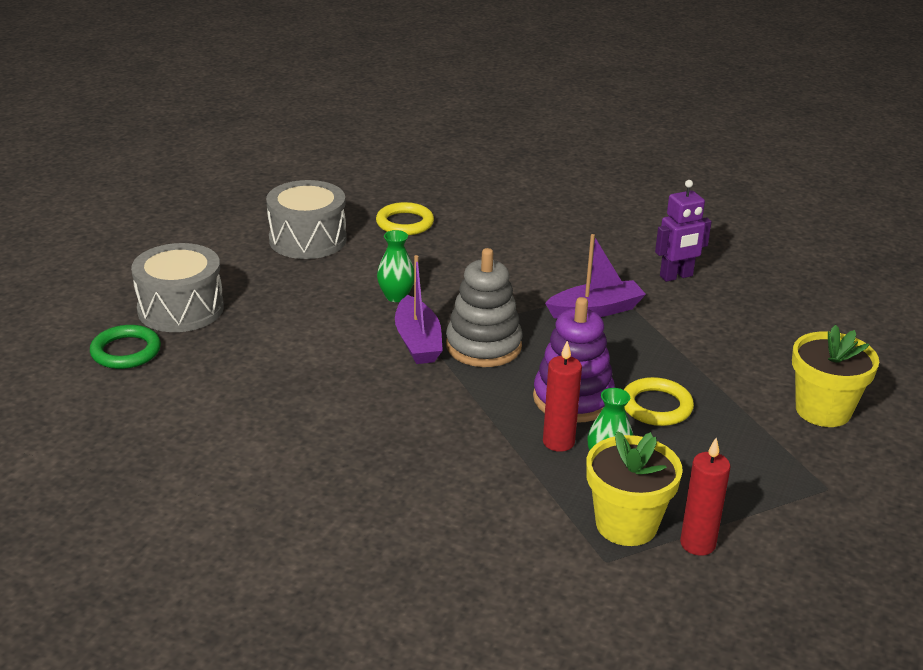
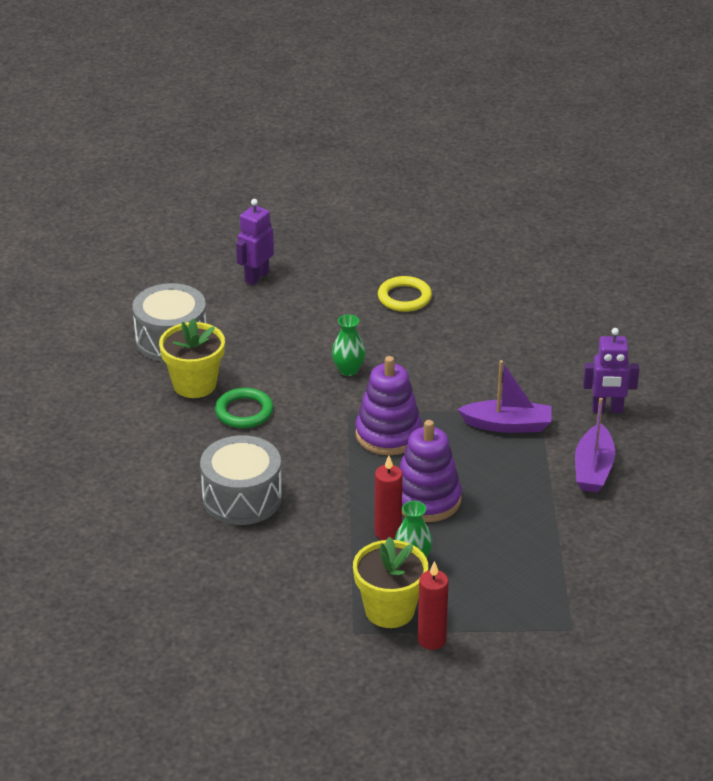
camera: 25 degrees right, 5 degrees up
green ring [90,325,161,369] -> green ring moved to [215,388,273,428]
grey drum [266,180,347,259] -> grey drum moved to [200,435,282,525]
purple boat [395,255,443,364] -> purple boat moved to [575,397,615,492]
grey stacking toy [446,248,522,367] -> purple stacking toy [355,356,422,455]
yellow ring [624,377,694,426] -> none
yellow flower pot [792,325,879,427] -> yellow flower pot moved to [159,319,225,398]
none -> purple robot [236,199,274,285]

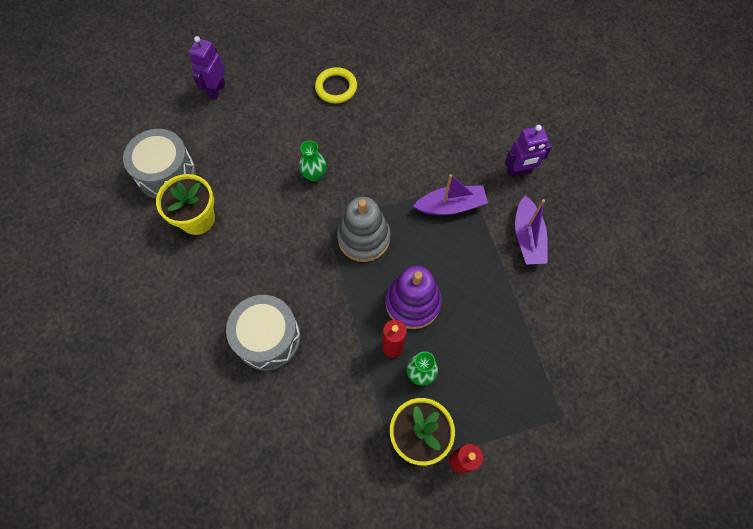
camera: 15 degrees left, 30 degrees up
green ring [215,388,273,428] -> none
purple stacking toy [355,356,422,455] -> grey stacking toy [337,197,391,262]

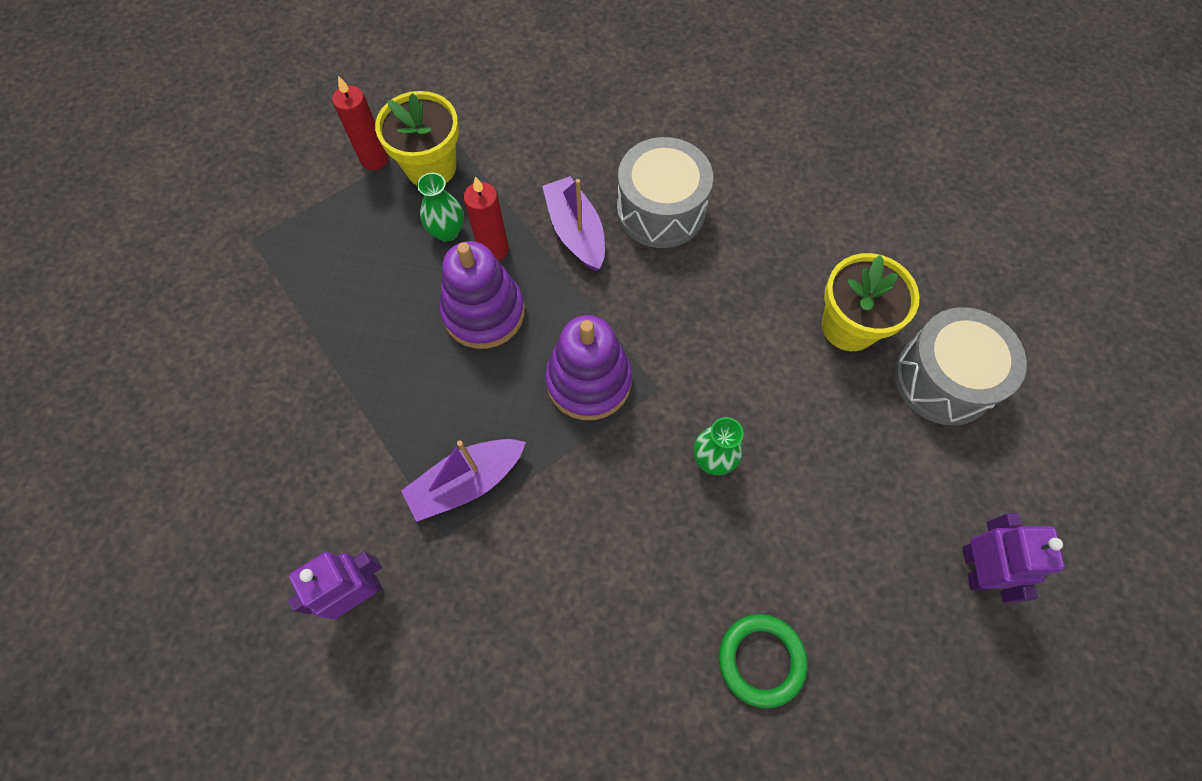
camera: 160 degrees right, 0 degrees up
yellow ring [315,67,357,104] -> green ring [719,614,807,708]
grey stacking toy [337,197,391,262] -> purple stacking toy [545,315,632,420]
purple boat [515,195,548,265] -> purple boat moved to [542,176,605,271]

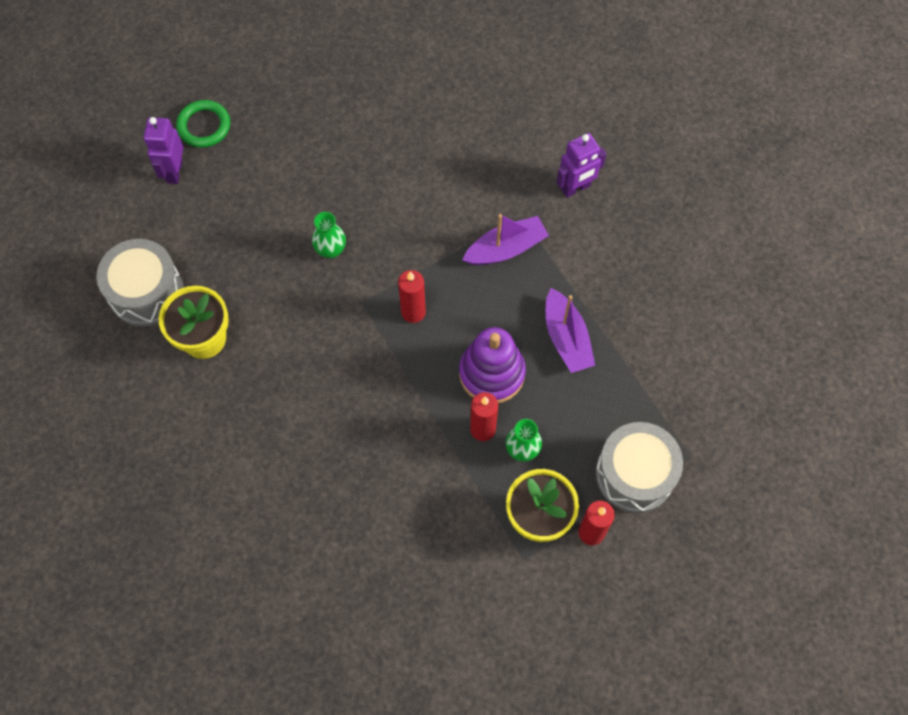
camera: 175 degrees left, 0 degrees up
purple boat [542,176,605,271] -> purple boat moved to [546,288,595,373]
purple stacking toy [545,315,632,420] -> red candle [398,270,426,323]
grey drum [617,137,713,248] -> grey drum moved to [596,422,683,513]
green ring [719,614,807,708] -> green ring moved to [176,100,230,148]

